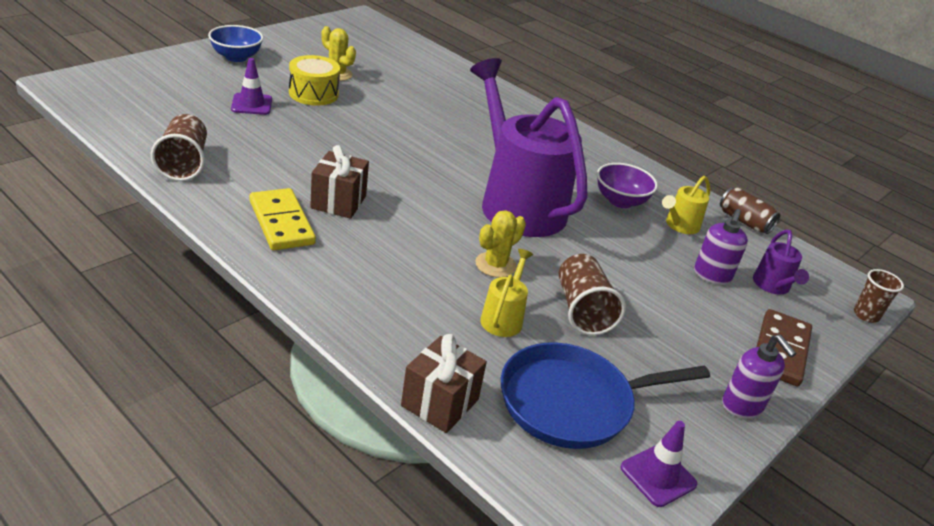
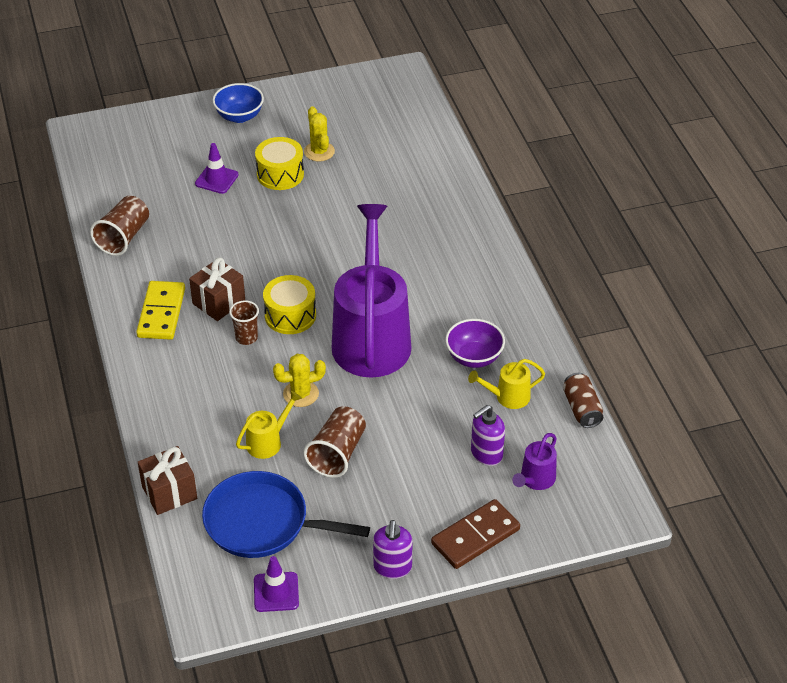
camera: 35 degrees right, 10 degrees up
brown cup [854,269,904,323] -> brown cup moved to [229,300,259,345]
none -> yellow drum [263,275,316,334]

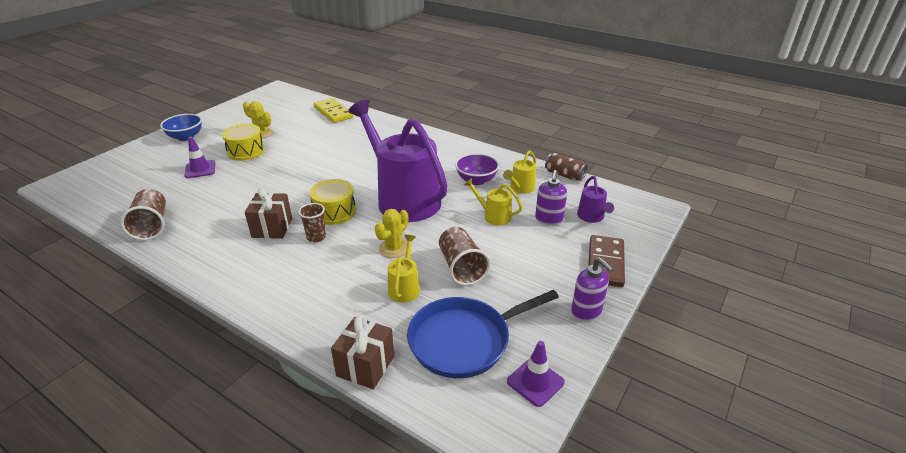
camera: 40 degrees left, 10 degrees down
yellow domino [136,281,185,340] -> yellow domino moved to [314,98,353,123]
none -> yellow watering can [464,178,523,226]

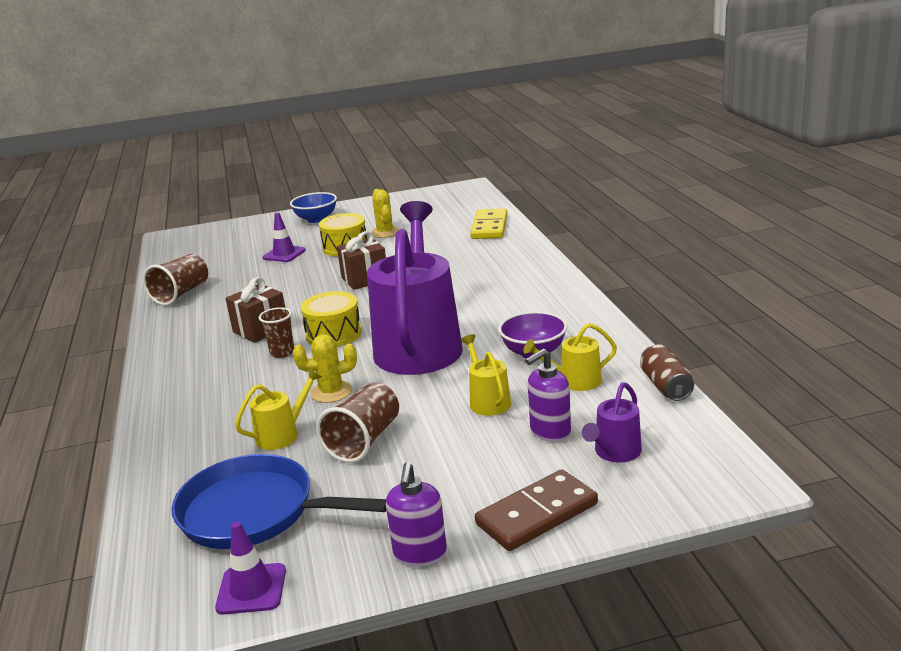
camera: 45 degrees right, 10 degrees down
brown gift [331,314,395,389] -> brown gift moved to [337,231,386,290]

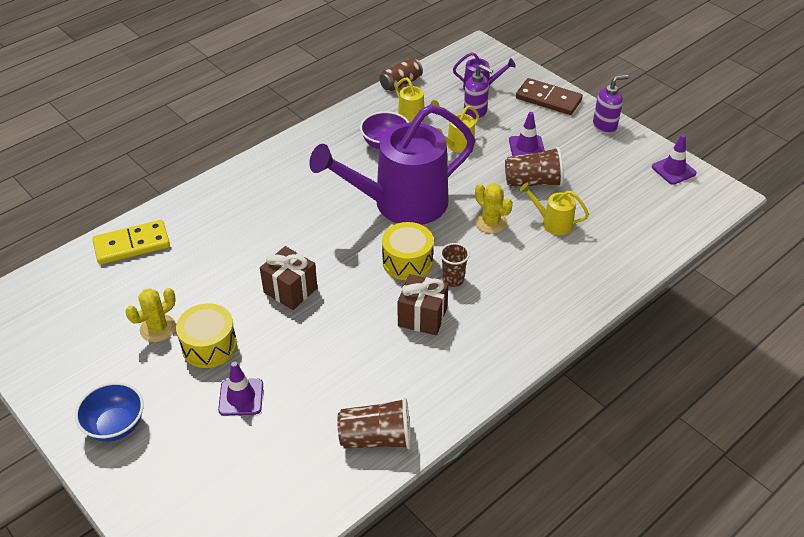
camera: 120 degrees left, 20 degrees up
blue pan [172,454,386,549] -> none
none -> purple traffic cone [509,112,545,156]

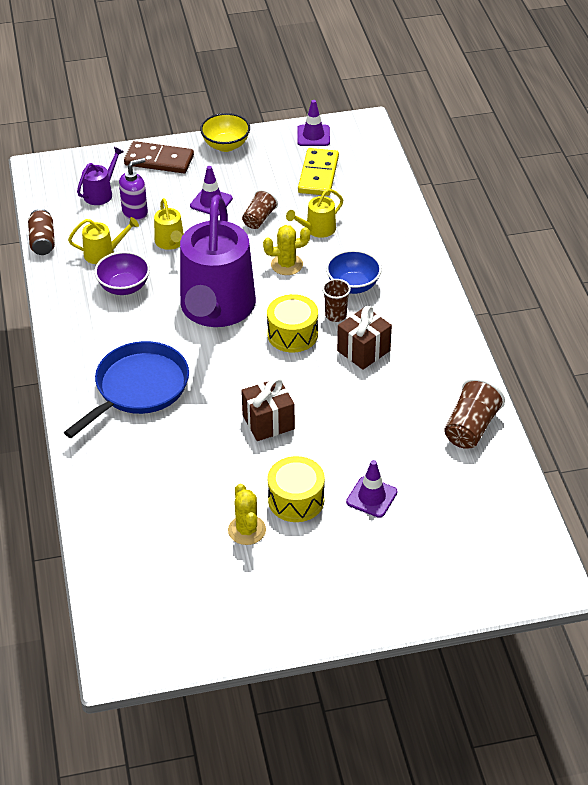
camera: 60 degrees left, 0 degrees up
blue bowl [75,382,144,442] -> blue bowl moved to [326,250,382,294]
yellow domino [92,220,170,265] -> yellow domino moved to [298,148,339,196]
brown cup [505,147,564,187] -> brown cup [242,189,278,229], size x0.66
brown domino [516,78,583,115] -> brown domino turned 45 degrees clockwise [124,141,194,173]
purple soap dispenser [593,75,629,134] -> yellow bowl [200,113,250,152]
none -> blue pan [64,341,189,438]

